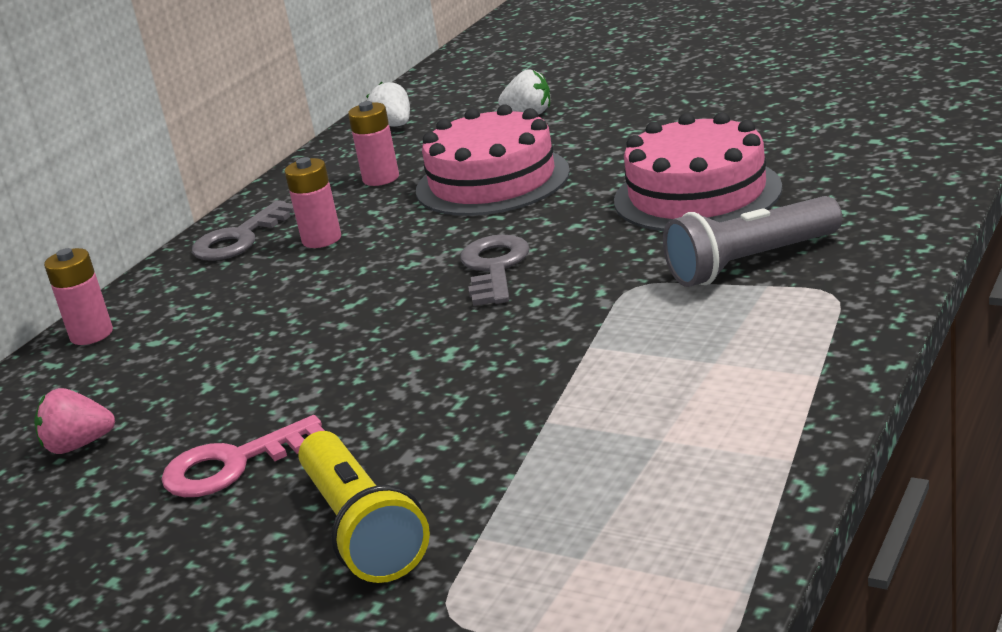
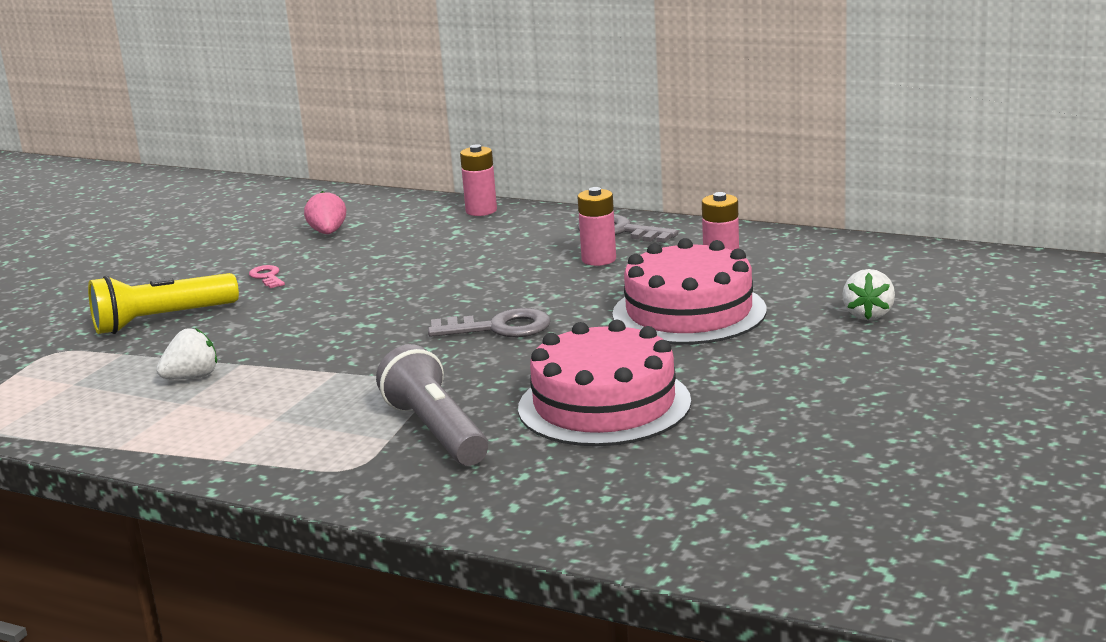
camera: 85 degrees right, 5 degrees down
pink key [161,415,325,497] -> pink key [249,265,285,288], size x0.55
white strawberry [366,82,410,126] -> white strawberry moved to [156,328,217,379]

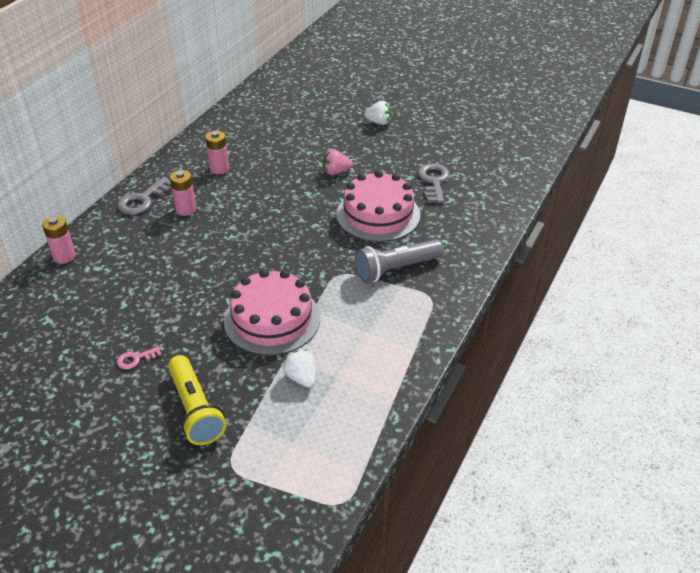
camera: 90 degrees left, 20 degrees up
pink strawberry [304,191,346,234] -> pink strawberry moved to [323,149,352,175]
grey key [428,308,551,337] -> grey key moved to [418,163,450,203]
pink cake [612,238,767,345] -> pink cake moved to [224,269,320,356]
white strawberry [842,269,895,320] -> white strawberry moved to [364,101,392,125]

